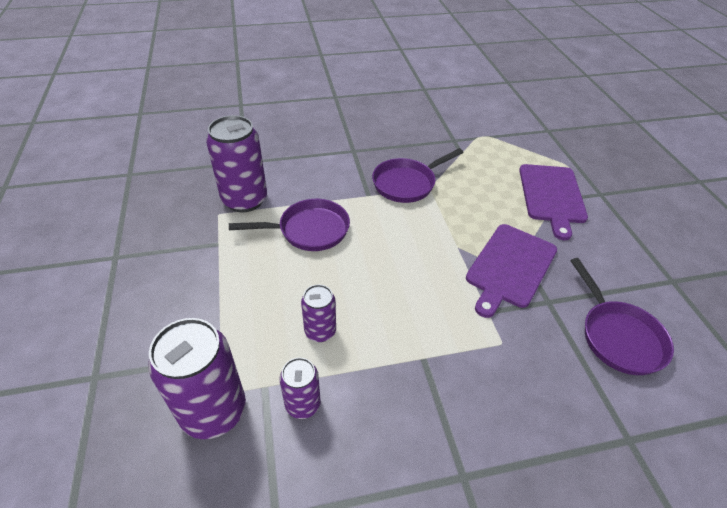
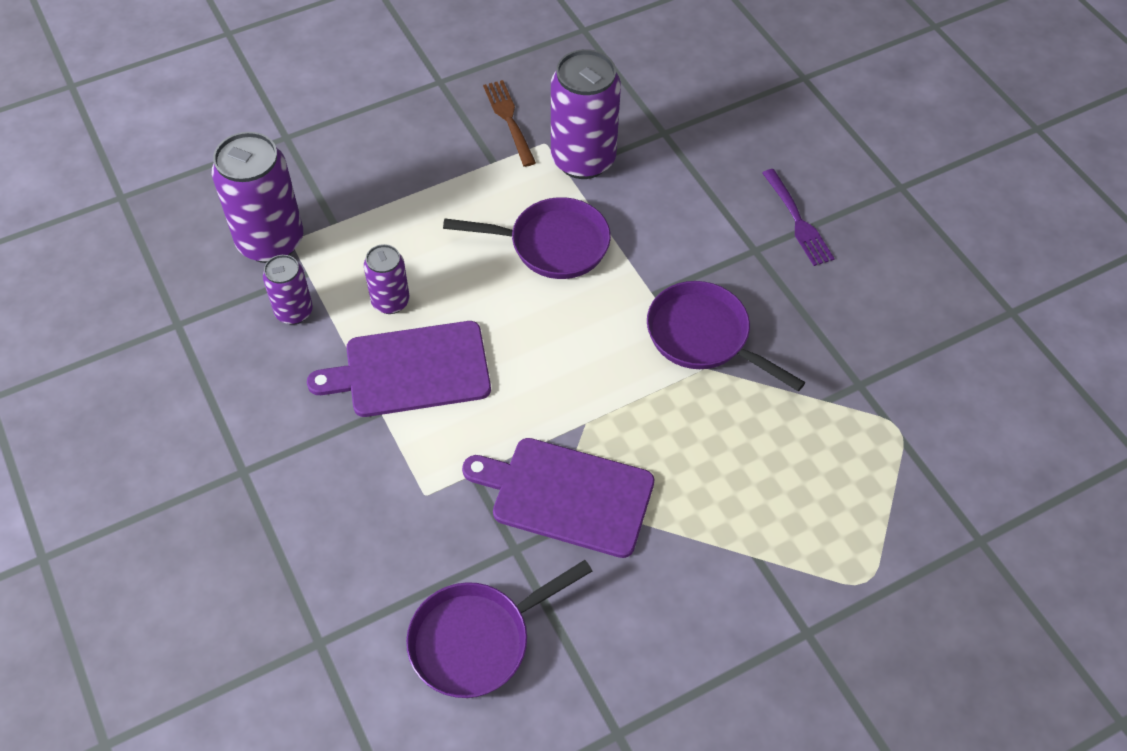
camera: 75 degrees right, 10 degrees up
purple pan [229,199,350,251] -> purple pan turned 60 degrees counterclockwise [443,197,611,279]
purple cutting board [519,164,588,240] -> purple cutting board moved to [307,321,491,417]
none -> brown fork [483,80,536,167]
none -> purple fork [762,169,835,266]

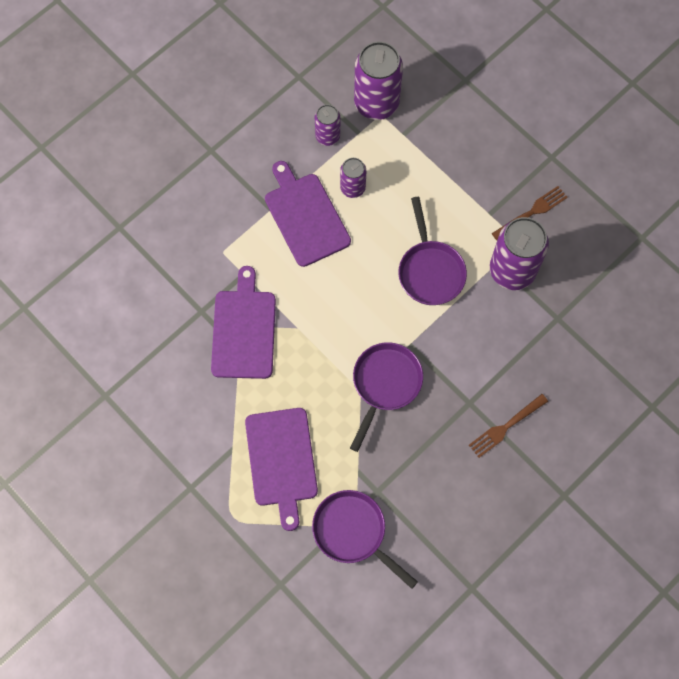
camera: 75 degrees right, 15 degrees up
purple pan [406,560,592,698] -> purple pan moved to [312,490,418,589]
purple fork [762,169,835,266] -> brown fork [469,394,548,458]
none -> purple cutting board [245,408,318,531]

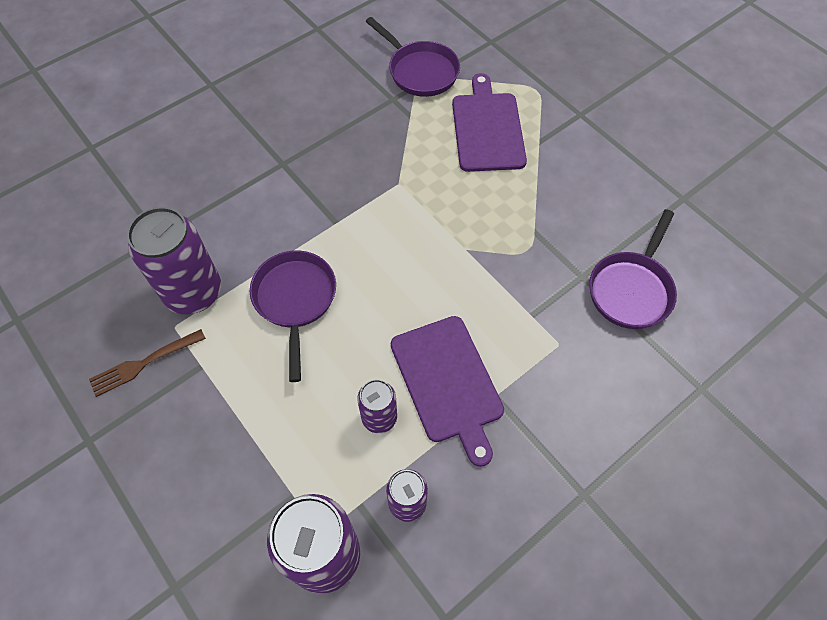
camera: 175 degrees left, 10 degrees down
purple cutting board [211,266,276,379] -> none
purple pan [350,342,423,452] -> purple pan moved to [589,209,677,329]
brown fork [469,394,548,458] -> none

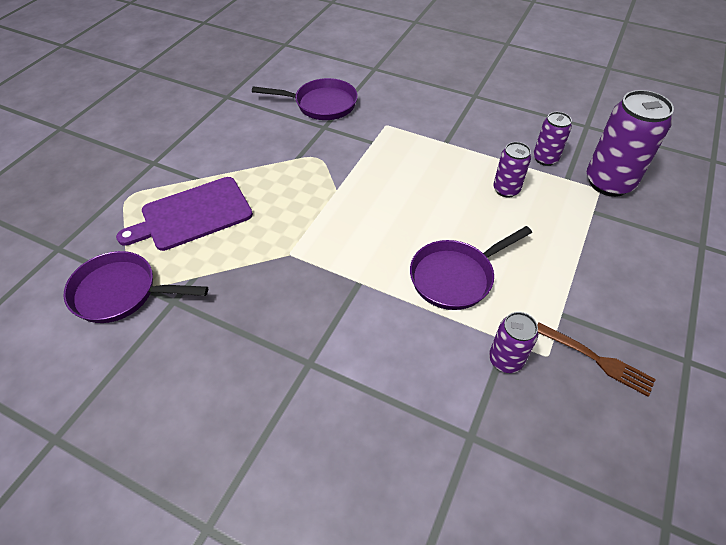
camera: 115 degrees left, 10 degrees down
purple can [127,207,221,314] -> purple can [489,312,538,373], size x0.55
purple pan [366,17,460,97] -> purple pan turned 105 degrees counterclockwise [64,251,208,323]
purple cutting board [391,316,504,467] -> none

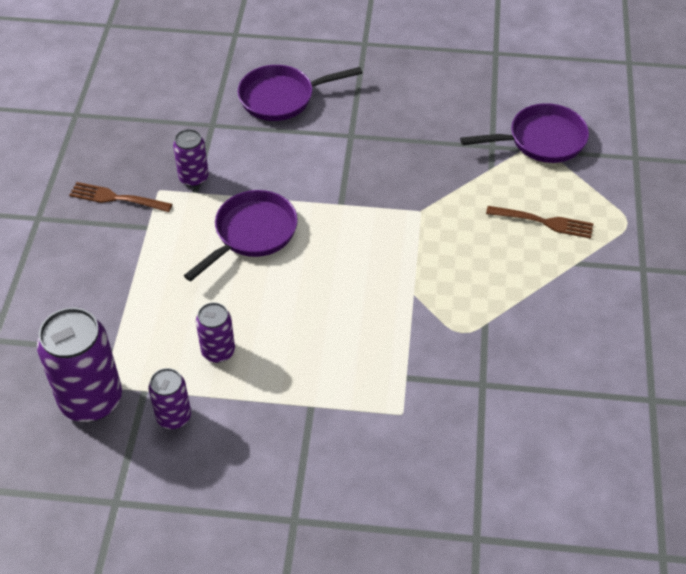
camera: 160 degrees right, 0 degrees up
purple cutting board [116,177,253,251] -> brown fork [486,206,594,239]
purple pan [252,78,358,120] -> purple pan moved to [237,65,362,121]

